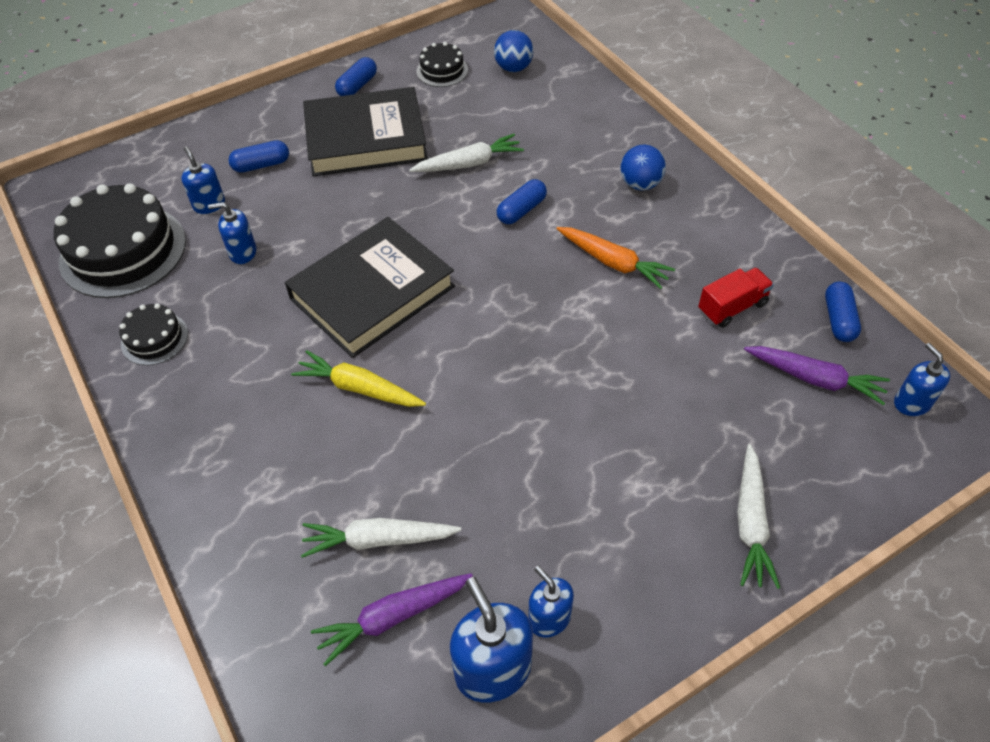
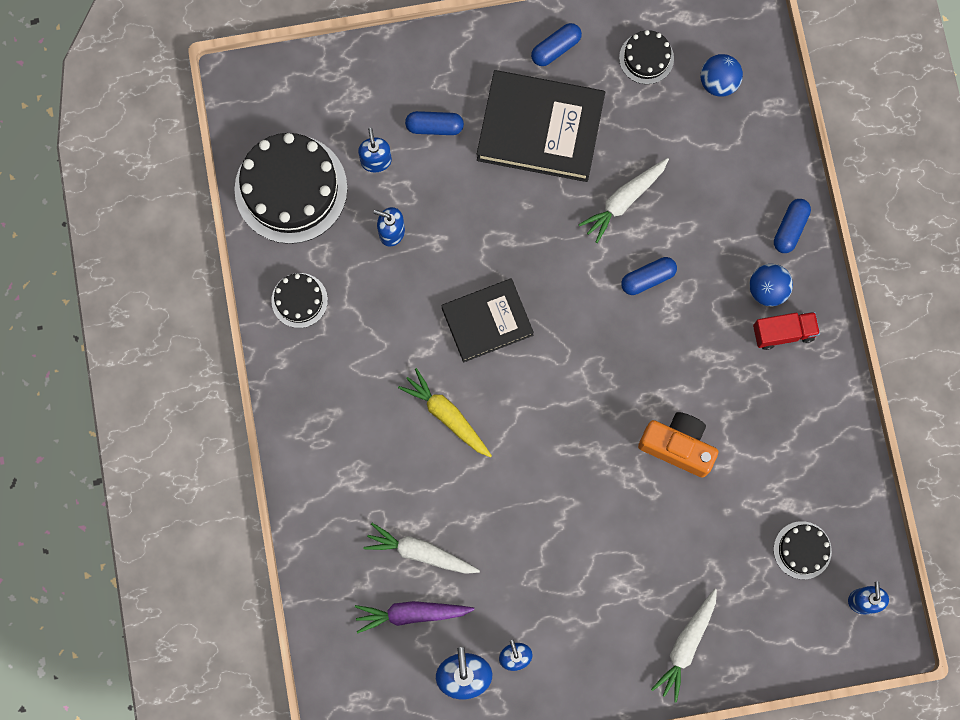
camera: 20 degrees right, 25 degrees up
black book [285,217,455,358] -> black book [441,278,534,363], size x0.65
white carrot [409,134,524,172] -> white carrot turned 135 degrees clockwise [578,158,669,243]
orange carrot [556,227,675,289] -> none
red truck [698,268,774,328] -> red truck moved to [753,312,820,350]
purple carrot [744,346,890,405] -> black cake [774,521,832,579]
blue capsule [825,282,861,342] -> blue capsule moved to [774,199,811,253]
none -> orange camera [638,412,719,478]

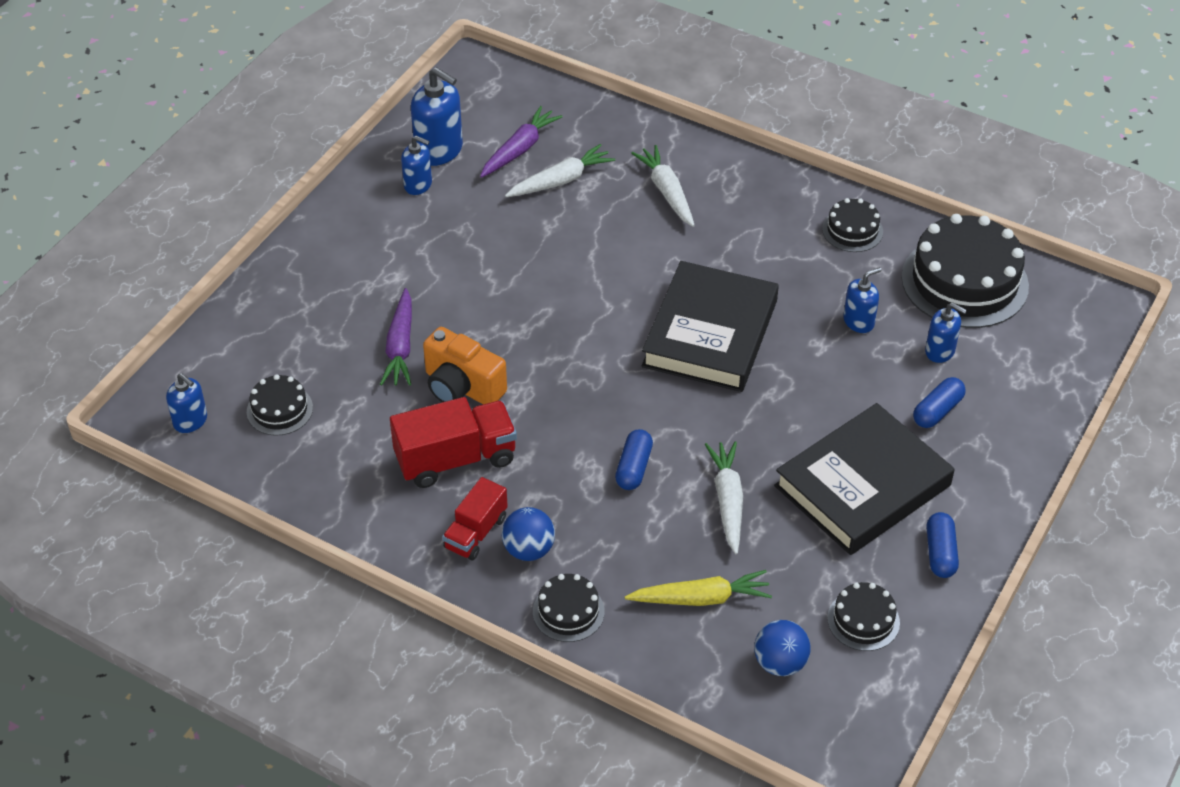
camera: 130 degrees right, 30 degrees down
yellow carrot [398,368,492,457] -> yellow carrot moved to [625,570,772,606]
black book [441,278,534,363] -> black book [642,261,779,392], size x1.53
orange camera [638,412,719,478] -> orange camera turned 60 degrees clockwise [423,327,507,404]
white carrot [651,589,717,703] -> white carrot moved to [631,145,695,227]
blue capsule [774,199,811,253] -> black cake [533,574,604,642]
none -> purple carrot [380,288,412,386]
none -> red truck [390,397,517,488]

